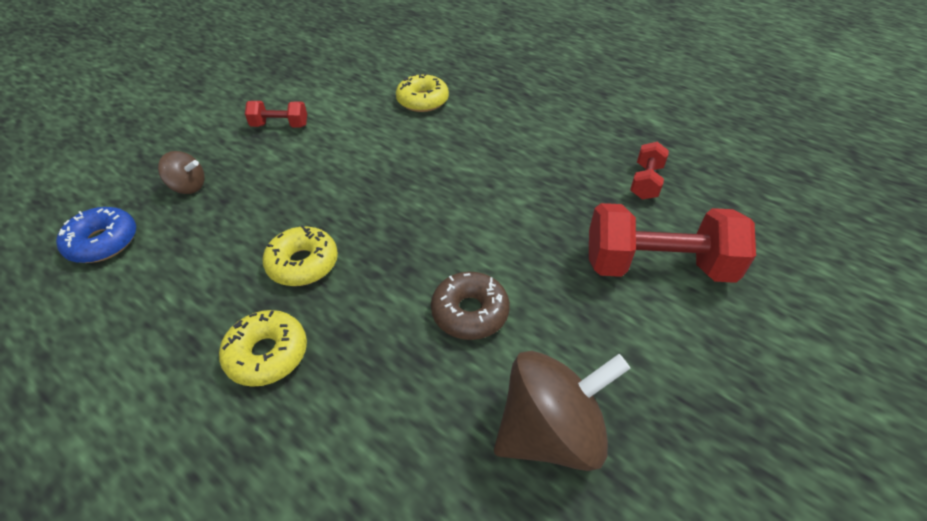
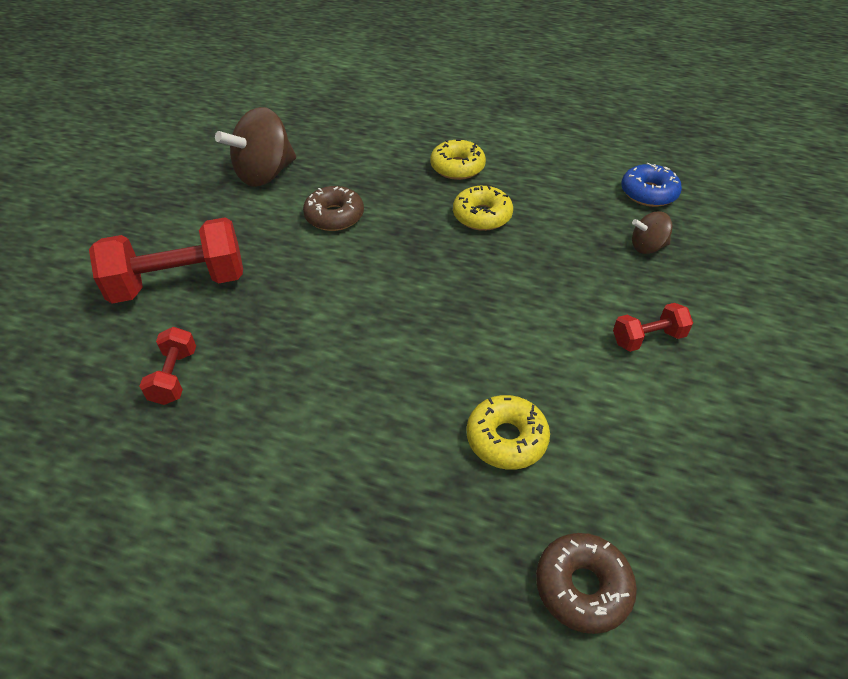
camera: 160 degrees right, 0 degrees up
none -> brown donut [536,533,637,634]

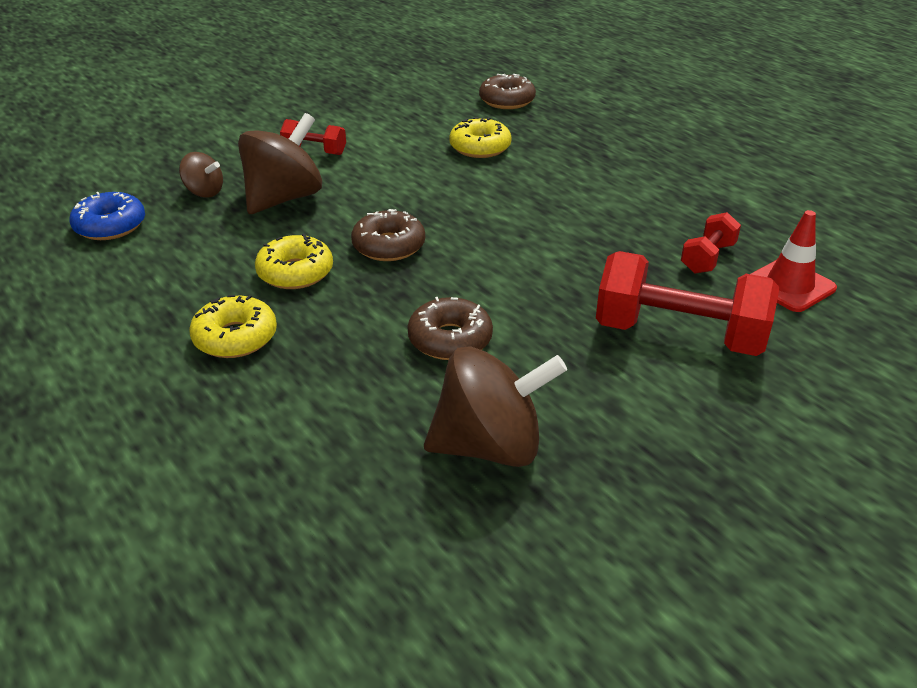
camera: 145 degrees left, 10 degrees down
none -> brown spinning top [238,113,322,214]
none -> brown donut [351,209,425,261]
none -> red traffic cone [751,210,837,312]

